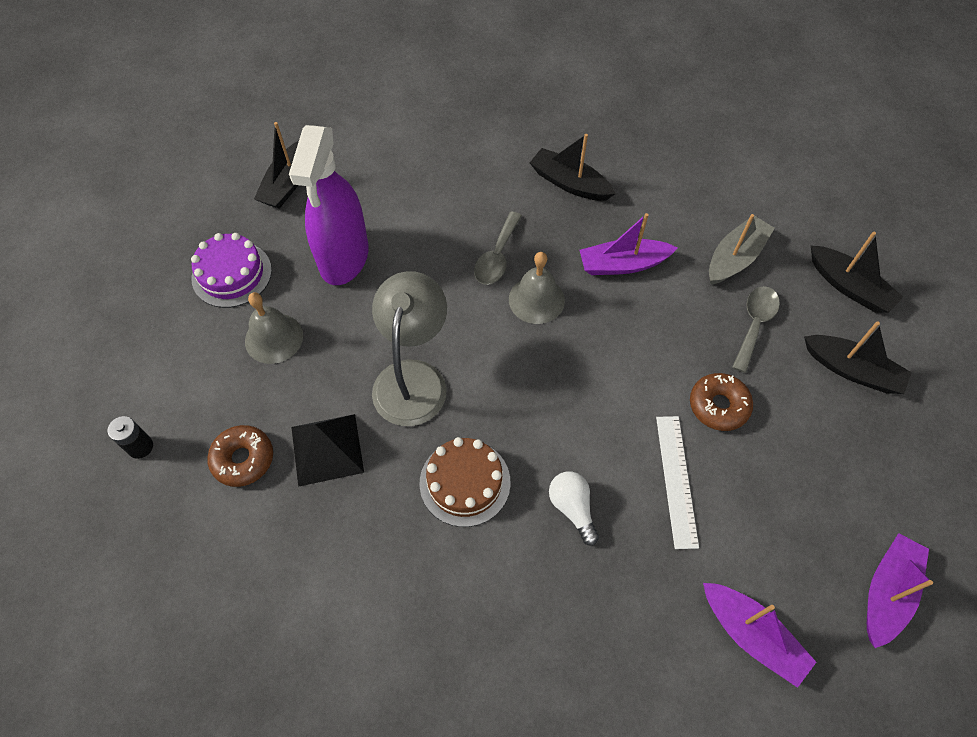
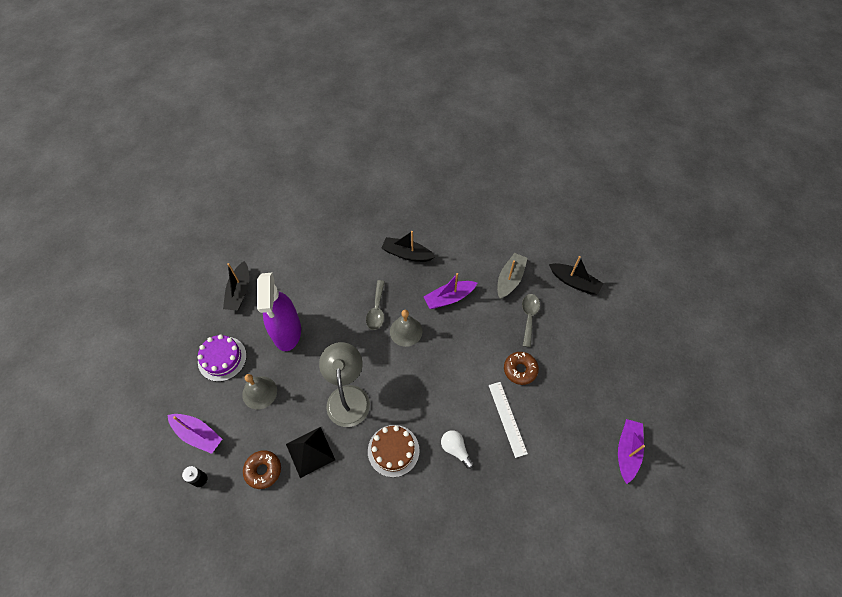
camera: 15 degrees left, 0 degrees up
purple boat [703,583,816,688] -> purple boat moved to [167,414,222,454]
black boat [804,321,912,394] -> none

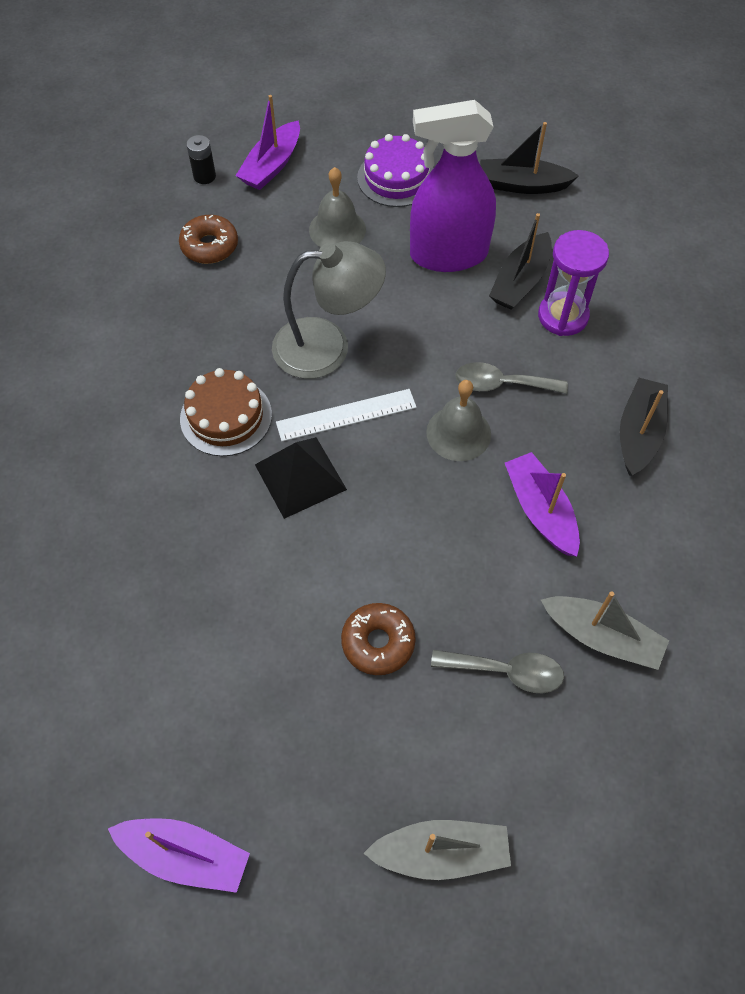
camera: 90 degrees right, 0 degrees up
black pyramid [286,427,335,478] -> black pyramid moved to [255,437,347,519]
white light bulb [441,430,474,469] -> none
white ruler [489,382,528,458] -> white ruler moved to [276,389,417,441]
black boat [549,256,604,295] -> black boat moved to [489,213,551,310]
none -> grey boat [364,820,511,880]
none -> purple hourglass [538,230,609,336]

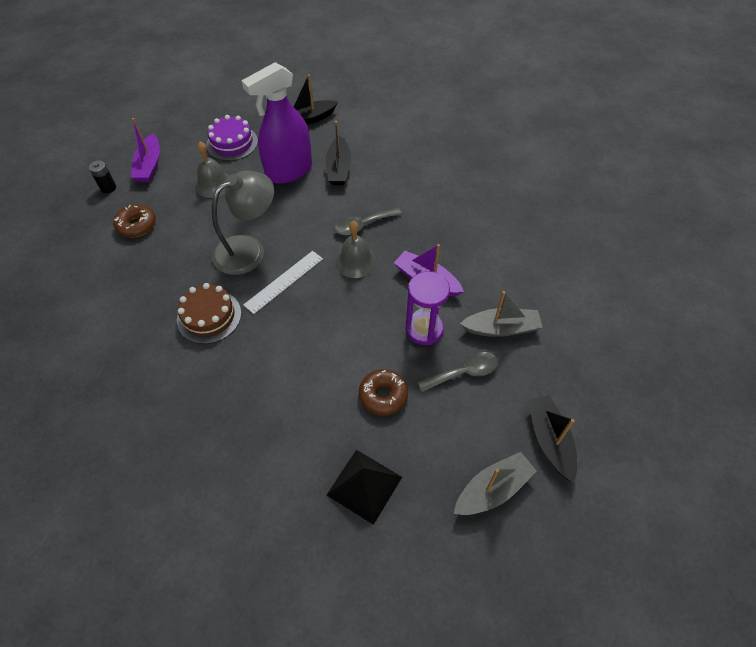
camera: 30 degrees left, 5 degrees down
purple boat [108,818,250,893] -> none
black pyramid [255,437,347,519] -> black pyramid moved to [327,450,402,525]
purple hourglass [538,230,609,336] -> purple hourglass moved to [406,271,450,345]
black boat [620,378,668,476] -> black boat moved to [528,395,577,483]

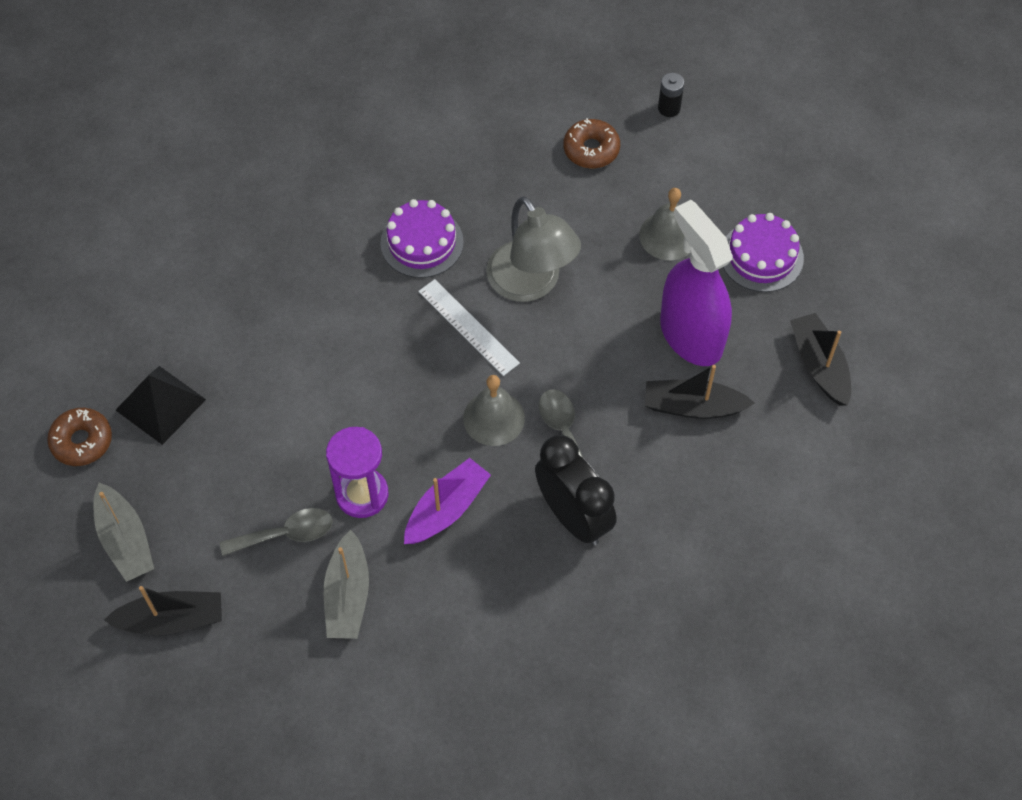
camera: 95 degrees right, 5 degrees up
purple boat [131,118,160,182] -> none
brown cake [177,283,241,344] -> purple cake [380,199,464,278]
brown donut [359,369,408,416] -> brown donut moved to [47,408,112,466]
grey spoon [417,352,498,392] -> grey spoon turned 90 degrees counterclockwise [220,508,332,556]
none -> black clock [535,435,617,545]

